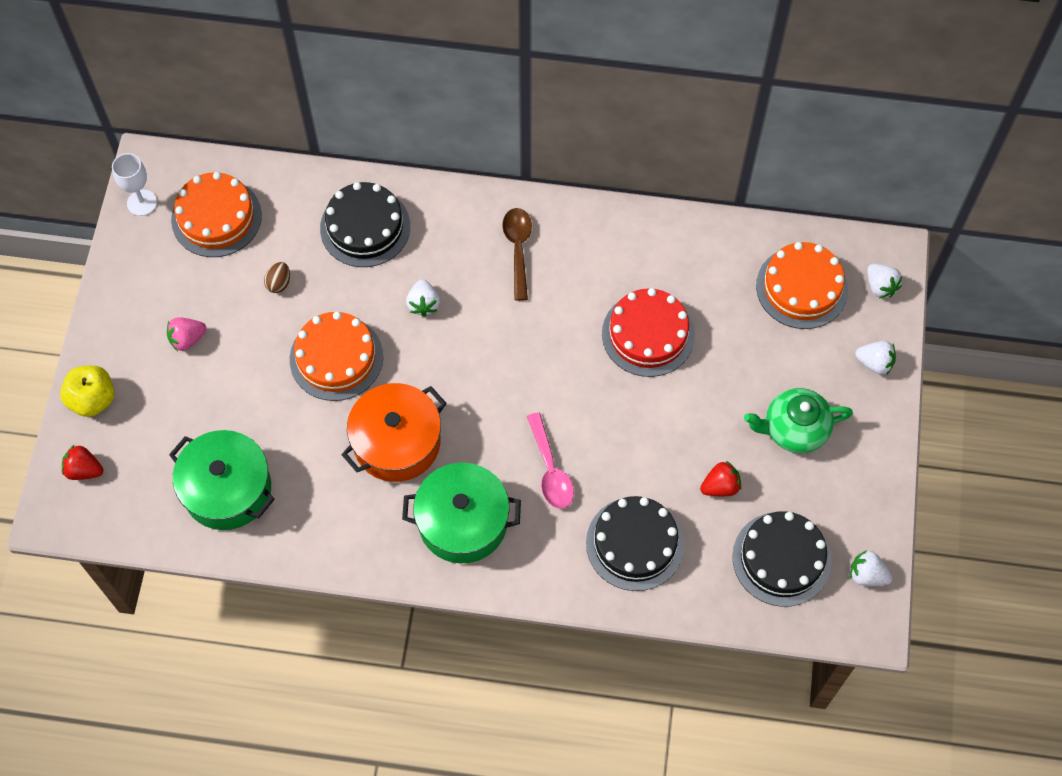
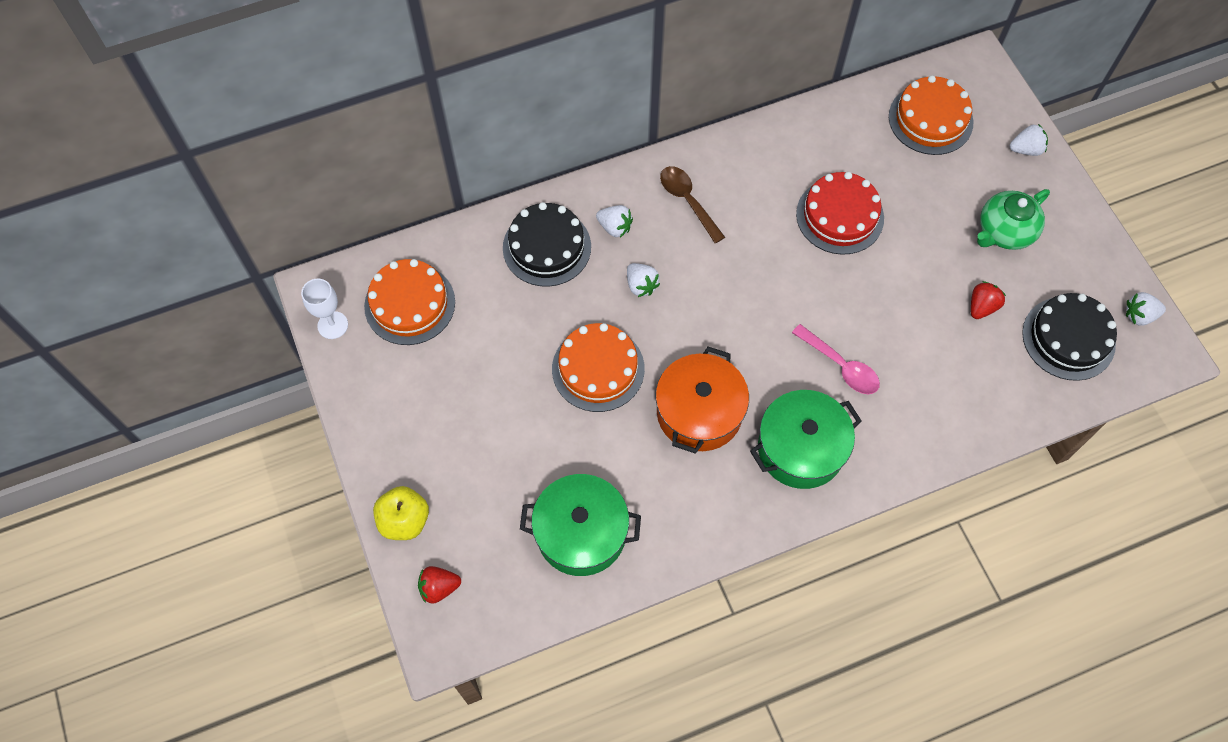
camera: 30 degrees left, 0 degrees up
pink strawberry [167,317,207,351] -> none
brown egg [264,262,290,293] -> none
black cake [586,496,684,591] -> none
white strawberry [867,264,902,298] -> white strawberry moved to [596,205,633,237]

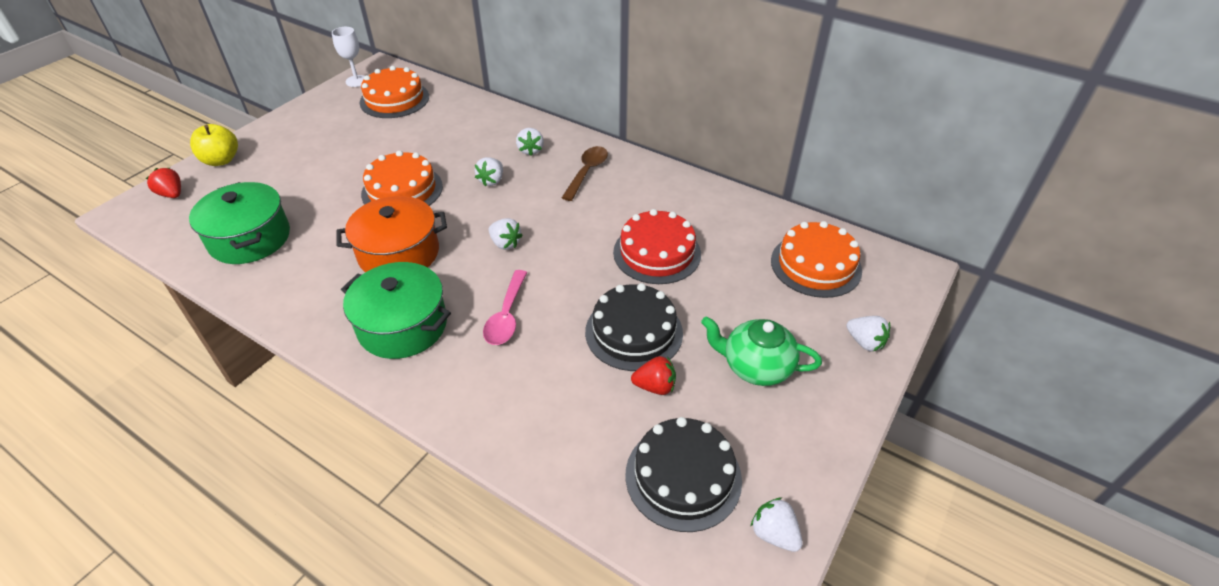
camera: 55 degrees right, 20 degrees down
black cake [503,202,591,287] -> black cake moved to [585,283,683,371]
none -> white strawberry [489,218,523,250]

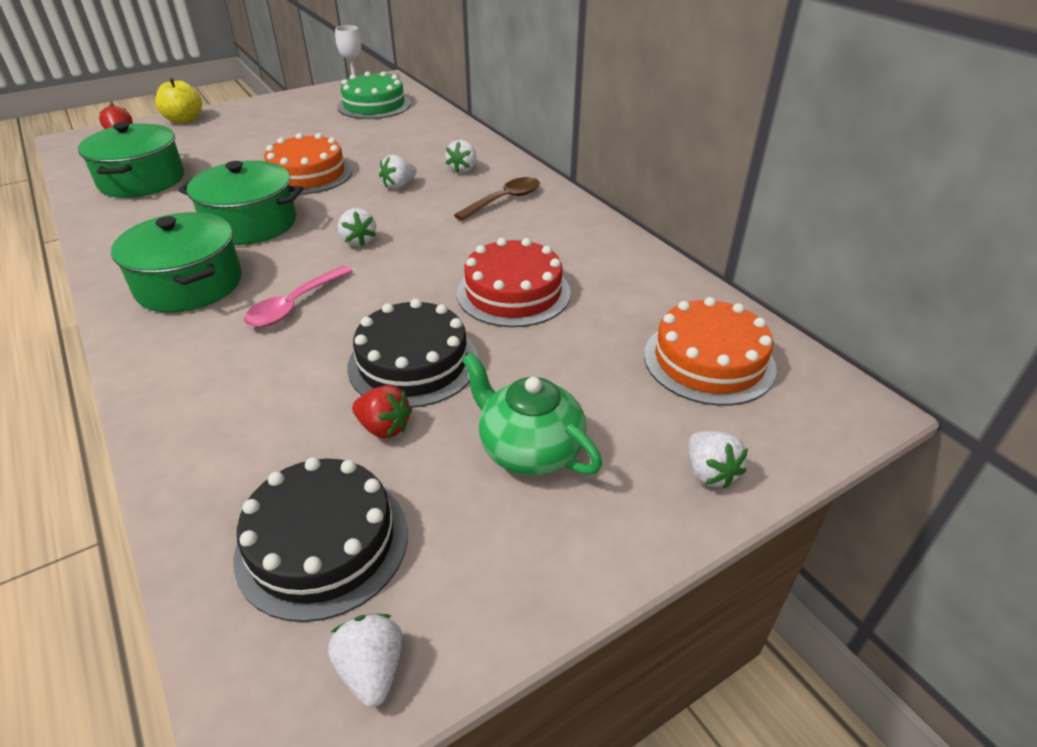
camera: 25 degrees right, 5 degrees down
orange pot [336,196,447,272] -> green pot [179,161,303,245]
orange cake [359,66,429,118] -> green cake [337,71,411,119]

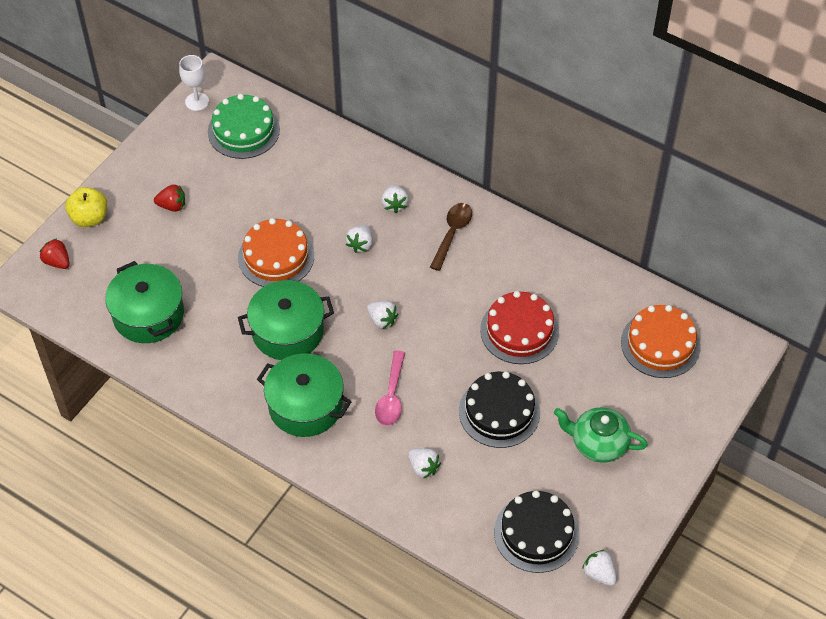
camera: 25 degrees left, 15 degrees up
red strawberry [352,385,412,439] -> red strawberry moved to [154,184,185,212]
white strawberry [688,431,748,489] -> white strawberry moved to [408,448,441,479]

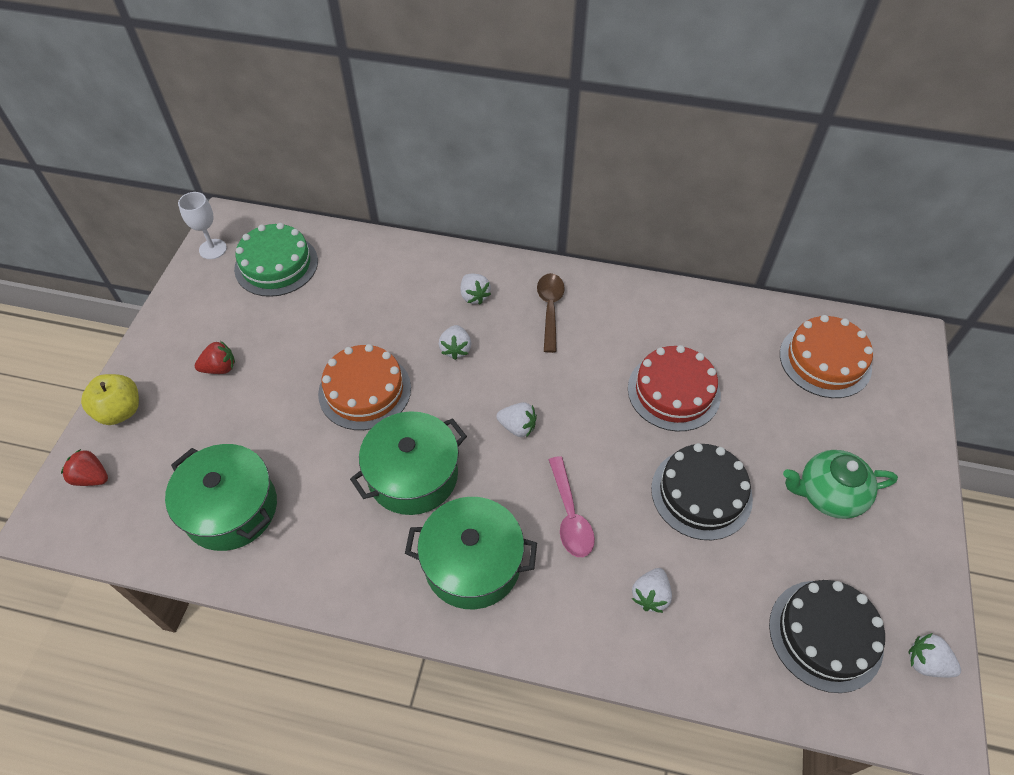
camera: 20 degrees left, 0 degrees up
white strawberry [408,448,441,479] -> white strawberry turned 90 degrees clockwise [632,568,672,613]

